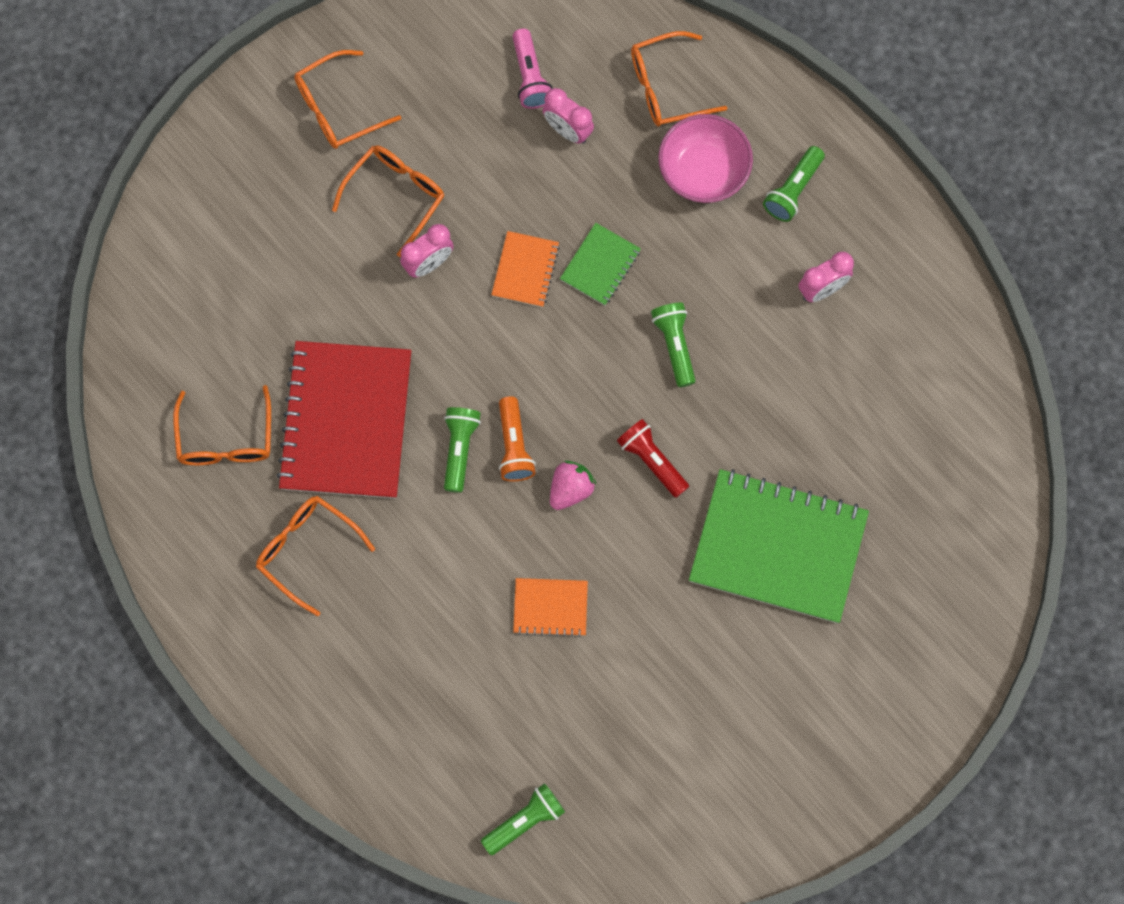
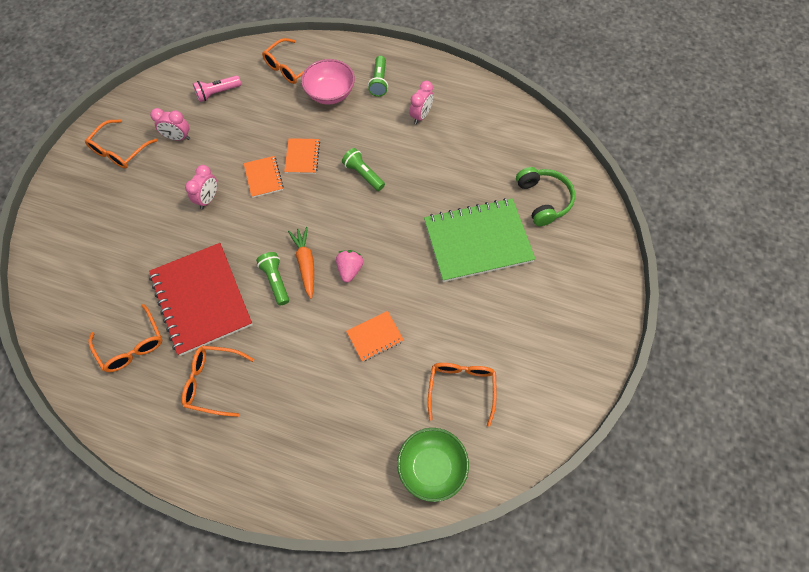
camera: 30 degrees left, 10 degrees down
orange glasses [332,145,444,257] -> orange glasses moved to [428,363,497,427]
green flashlight [481,783,565,855] -> green bowl [397,428,469,502]
orange flashlight [499,396,536,482] -> orange carrot [288,227,314,299]
pink flashlight [512,29,553,109] -> pink flashlight turned 105 degrees clockwise [193,75,241,102]
pink clock [542,88,594,144] -> pink clock moved to [150,108,190,141]
green notebook [560,223,641,306] -> orange notebook [284,138,320,174]
red flashlight [617,419,689,498] -> none
none -> green headphones [516,167,575,226]

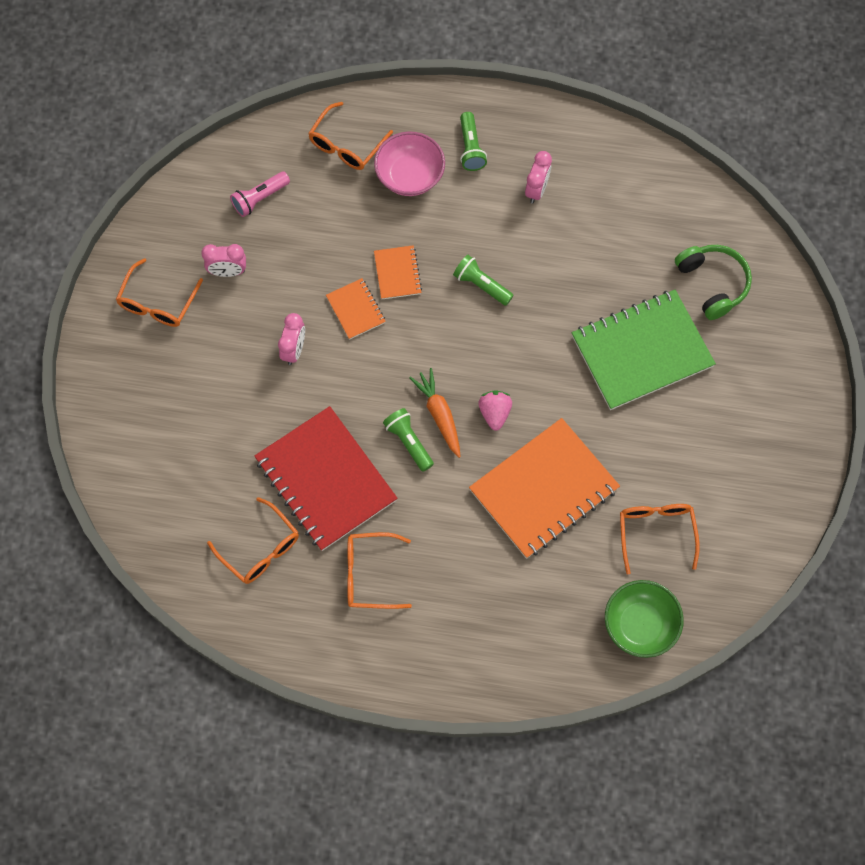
camera: 10 degrees left, 5 degrees up
orange notebook [346,311,404,362] -> orange notebook [469,418,620,559], size x2.16

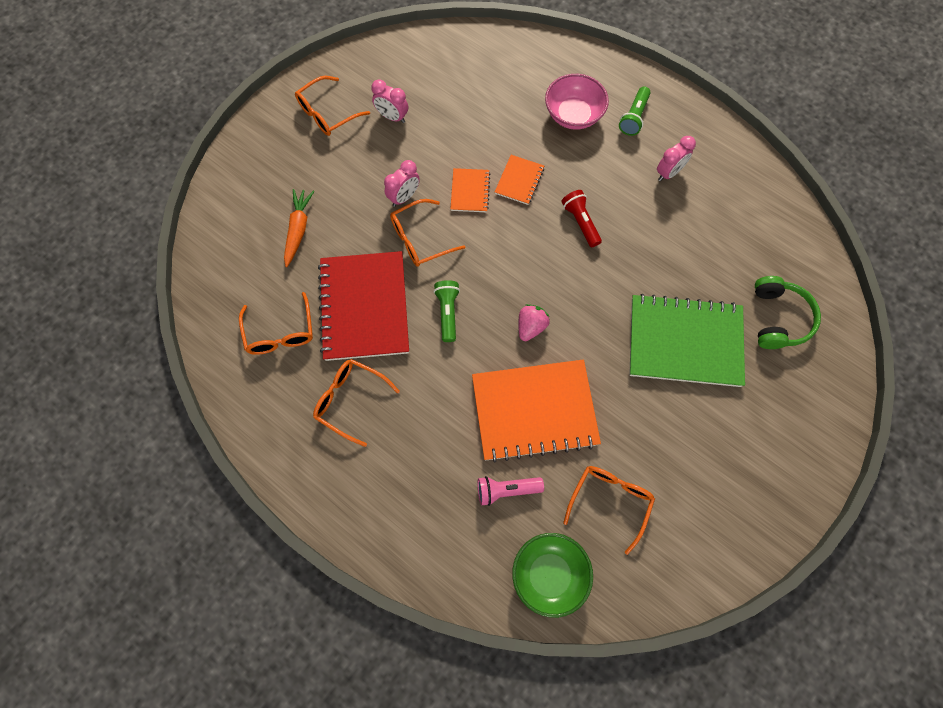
camera: 30 degrees right, 0 degrees up
pink flashlight [230,171,290,217] -> pink flashlight moved to [478,476,544,506]
orange glasses [308,102,393,170] -> orange glasses moved to [390,199,465,267]
orange carrot [409,368,461,458] -> orange carrot moved to [284,189,314,267]
green flashlight [453,255,514,306] -> red flashlight [561,190,602,247]

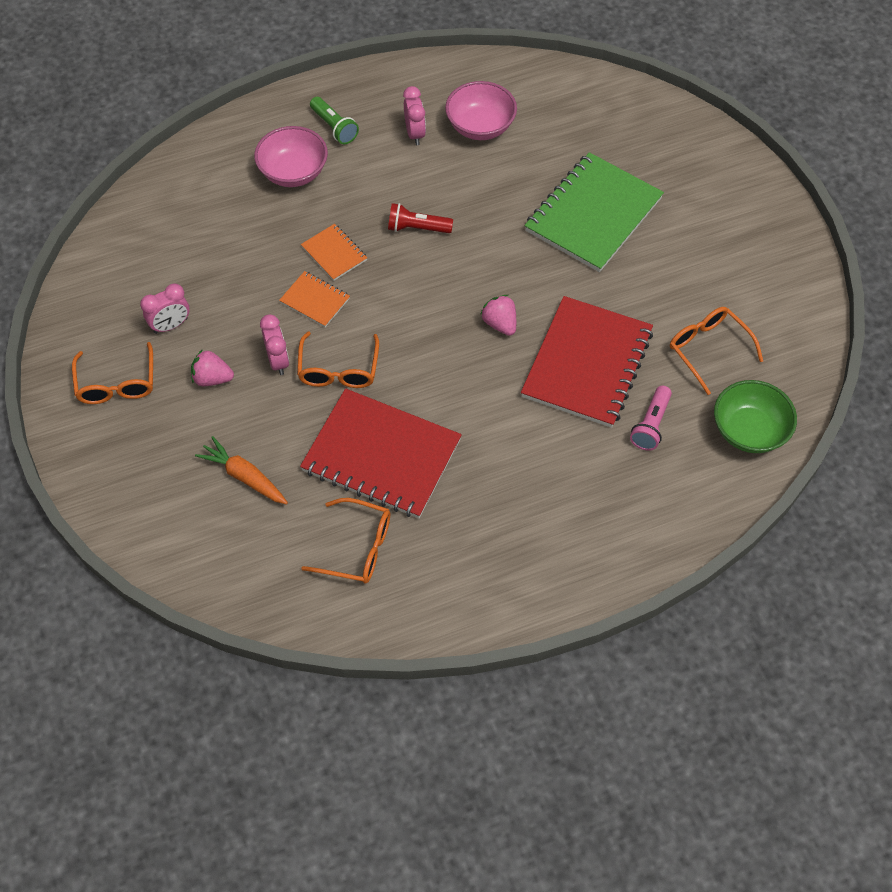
camera: 60 degrees left, 10 degrees down
orange glasses [313,359,400,447] -> none
green flashlight [434,280,460,342] -> none
orange notebook [472,360,601,463] -> red notebook [521,296,653,428]
green headphones [755,276,821,349] -> none
none -> pink strawberry [191,349,234,386]
none -> pink bowl [445,81,517,140]

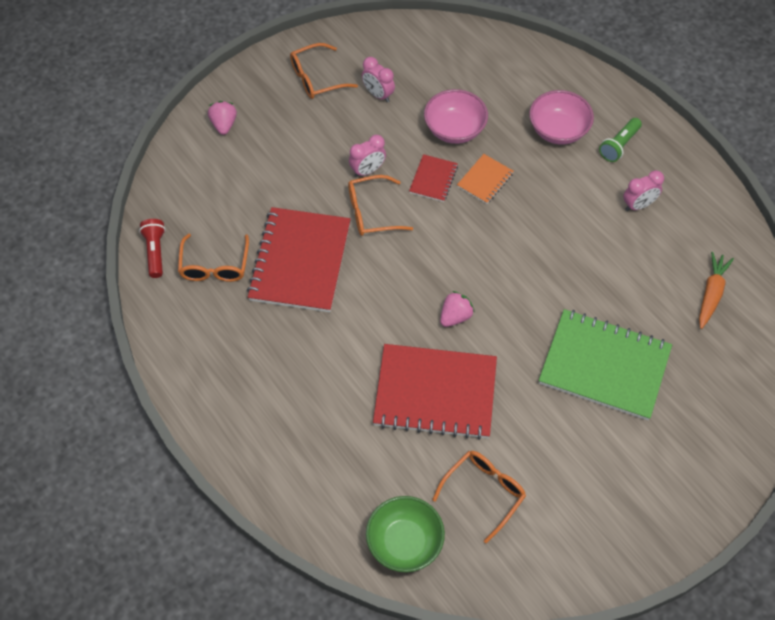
camera: 75 degrees right, 0 degrees up
pink strawberry [191,349,234,386] -> pink strawberry moved to [208,101,237,135]
orange carrot [195,436,288,504] -> orange carrot moved to [699,252,734,329]
orange notebook [279,271,350,327] -> red notebook [409,154,458,202]
red flashlight [388,203,453,233] -> red flashlight moved to [139,219,165,278]
pink bowl [445,81,517,140] -> pink bowl moved to [424,89,488,144]
pink flashlight [630,386,672,451] -> none

